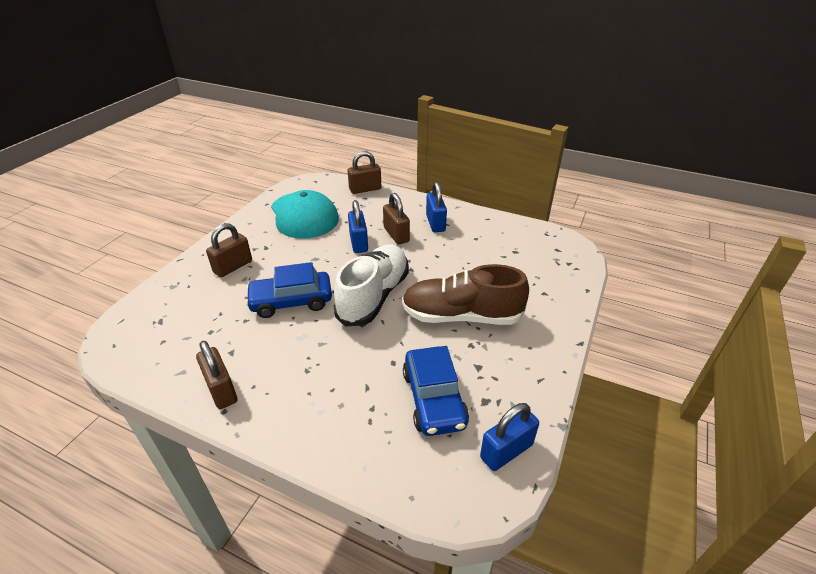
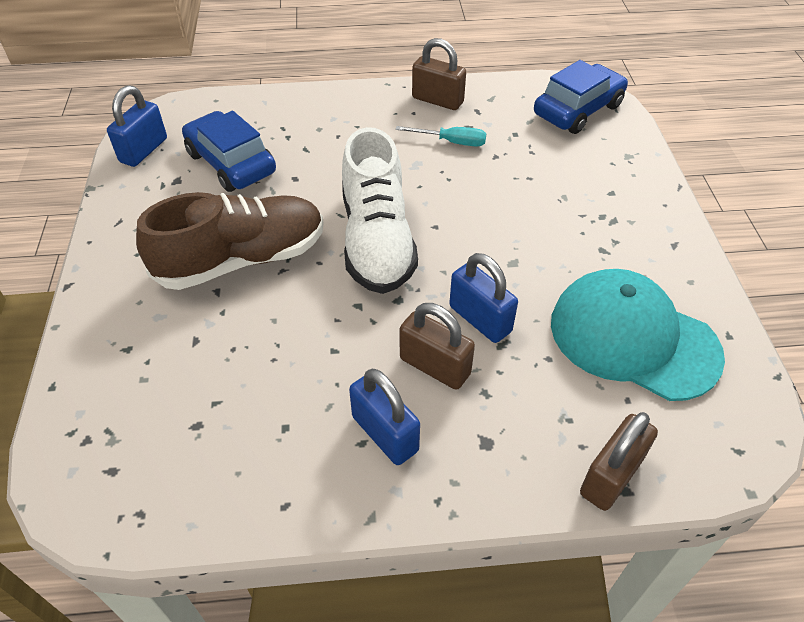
camera: 150 degrees right, 10 degrees up
brown padlock [206,223,252,277] -> none
blue car [245,262,332,318] -> blue car moved to [534,60,628,134]
none -> turquoise screwdriver [395,126,486,147]

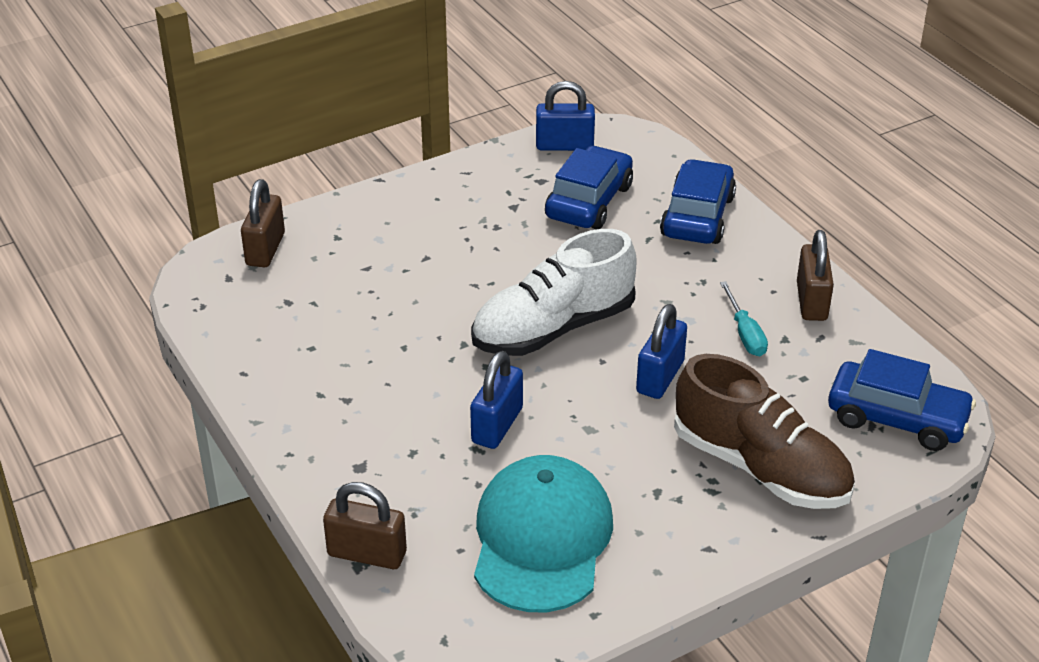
camera: 65 degrees right, 10 degrees down
brown shoe [136,192,324,290] -> brown shoe moved to [674,354,855,509]
blue padlock [349,369,420,465] -> blue padlock moved to [636,304,687,399]
brown padlock [400,303,475,390] -> brown padlock moved to [241,179,285,267]
none -> blue car [660,159,736,244]

